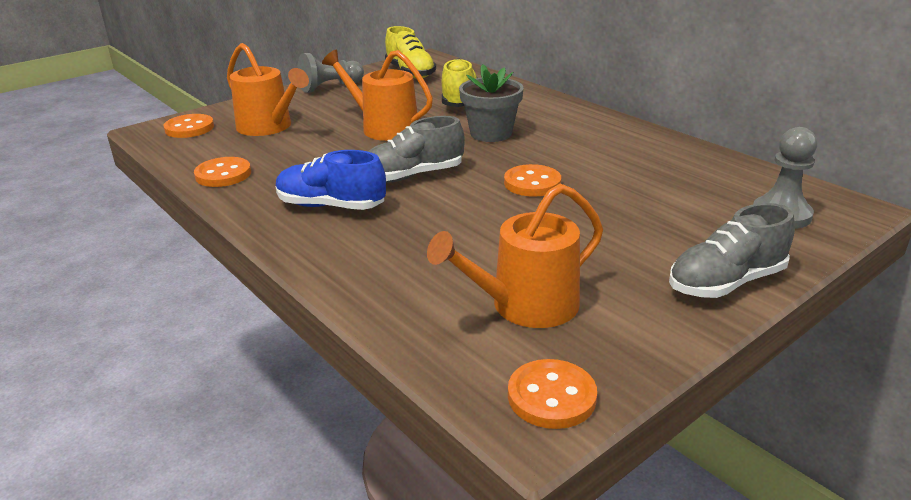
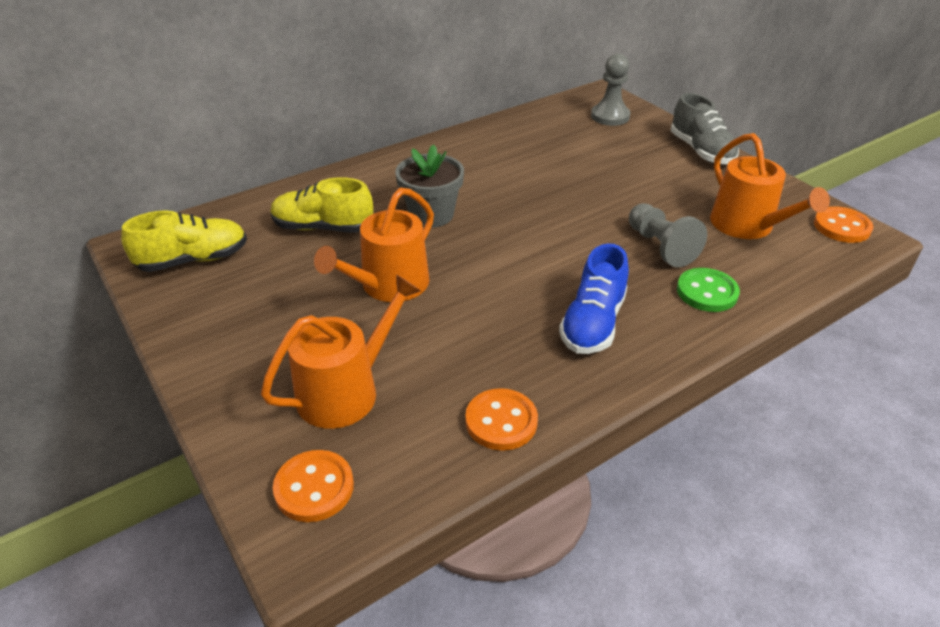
camera: 85 degrees left, 10 degrees up
grey pawn [297,53,364,93] -> grey pawn moved to [629,203,707,267]
grey shoe [368,116,465,183] -> none
orange button [504,164,561,197] -> none
none -> green button [677,268,740,312]

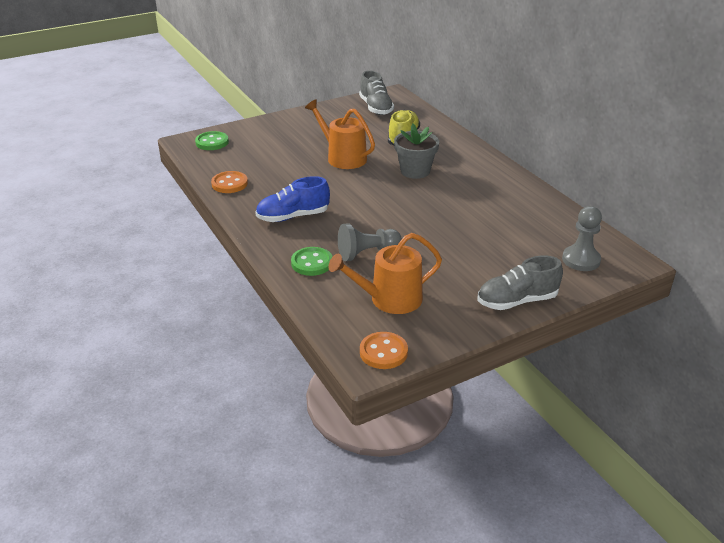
camera: 95 degrees right, 5 degrees down
yellow shoe [121,210,247,272] -> grey shoe [359,70,394,115]
orange watering can [261,274,421,429] -> none
orange button [273,450,354,522] -> green button [195,131,229,150]
blue shoe [559,244,629,354] -> blue shoe turned 45 degrees counterclockwise [255,176,330,222]

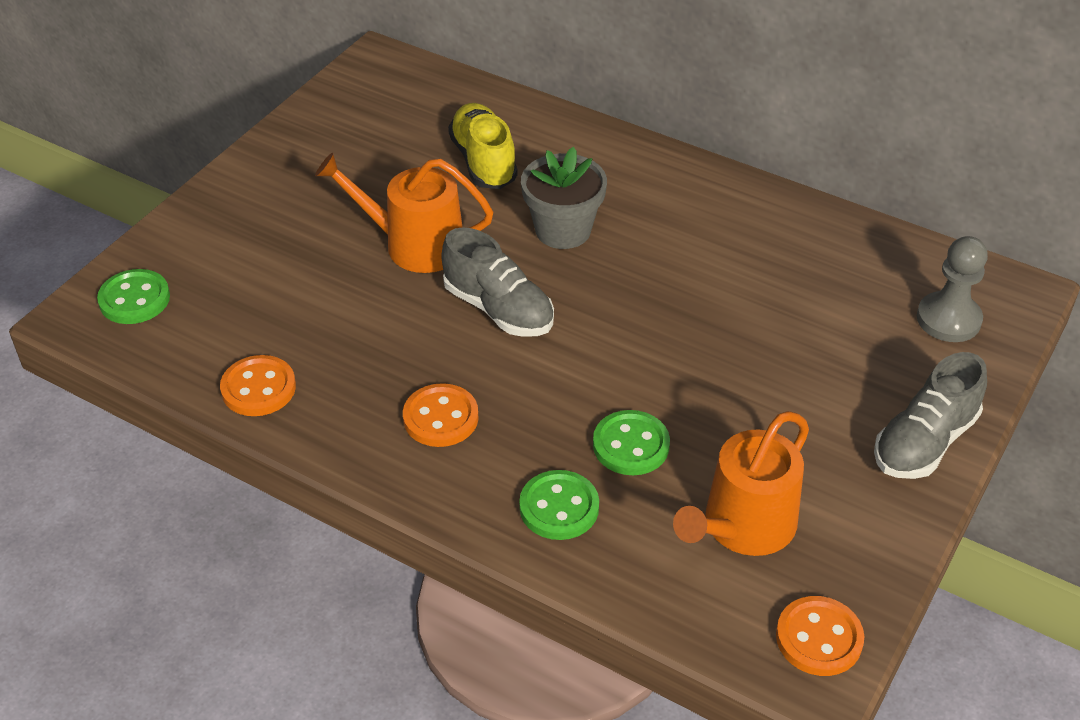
camera: 30 degrees left, 10 degrees up
blue shoe [255,176,330,222] -> orange button [403,383,479,447]
grey pawn [338,223,402,261] -> green button [593,410,670,475]
grey shoe [359,70,394,115] -> grey shoe moved to [441,227,554,337]

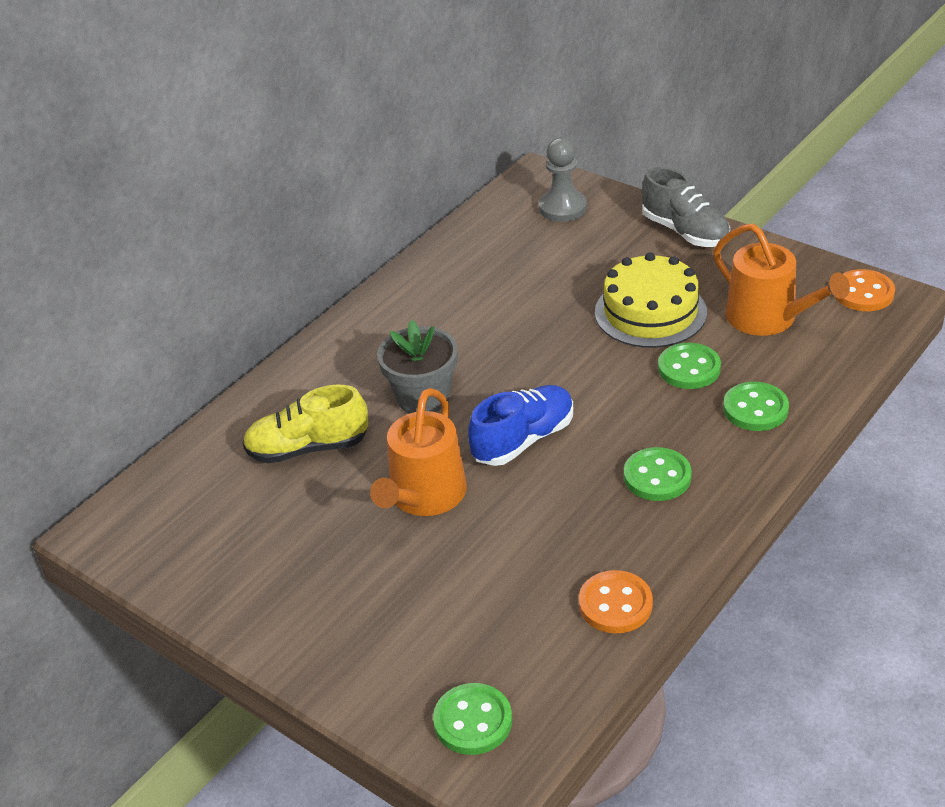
camera: 80 degrees left, 5 degrees down
orange button [403,383,479,447] -> green button [624,447,692,501]
grey shoe [441,227,554,337] -> blue shoe [468,385,573,466]
none -> yellow cake [595,252,707,348]

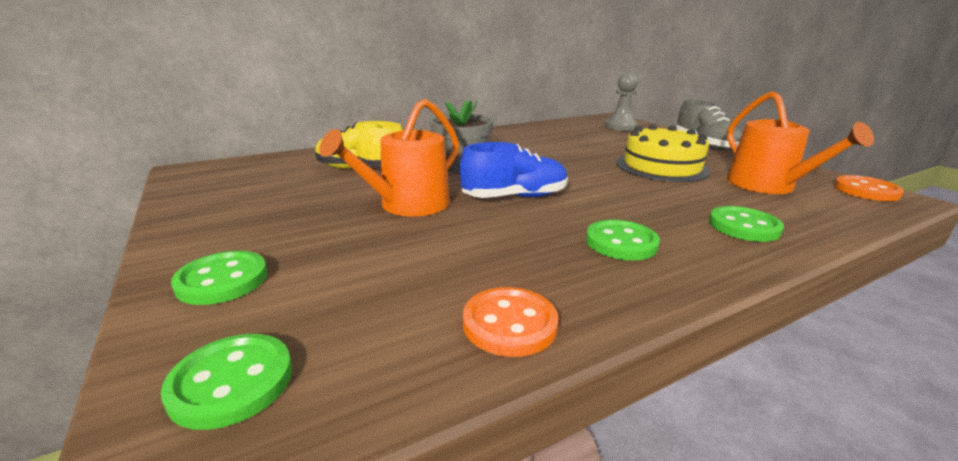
camera: 20 degrees right, 15 degrees down
green button [658,343,721,389] -> green button moved to [171,251,267,305]

